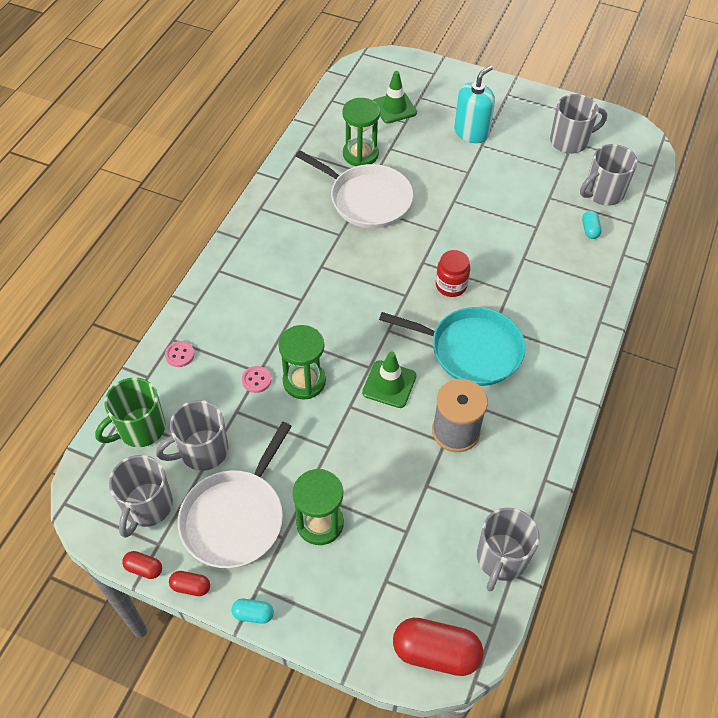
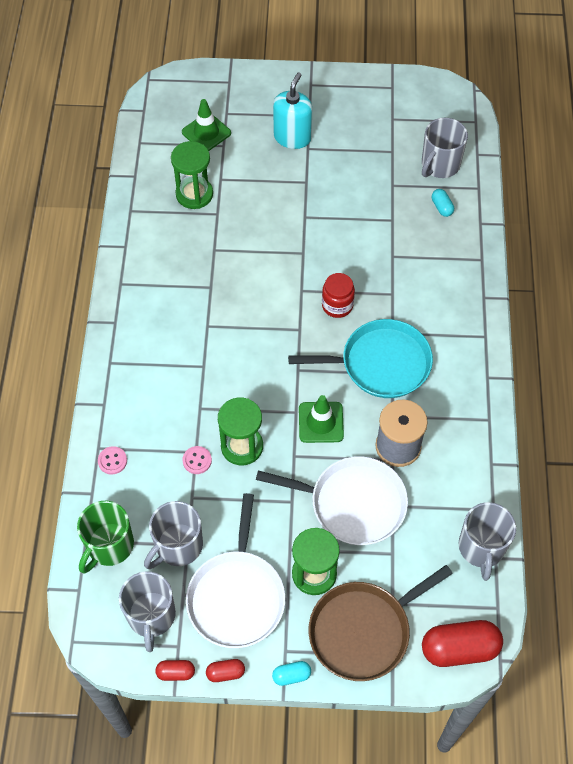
camera: 20 degrees left, 5 degrees up
white pan [296,150,413,228] -> white pan moved to [256,456,408,545]
grey mug [550,94,607,154] -> none
none -> brown pan [309,565,453,681]

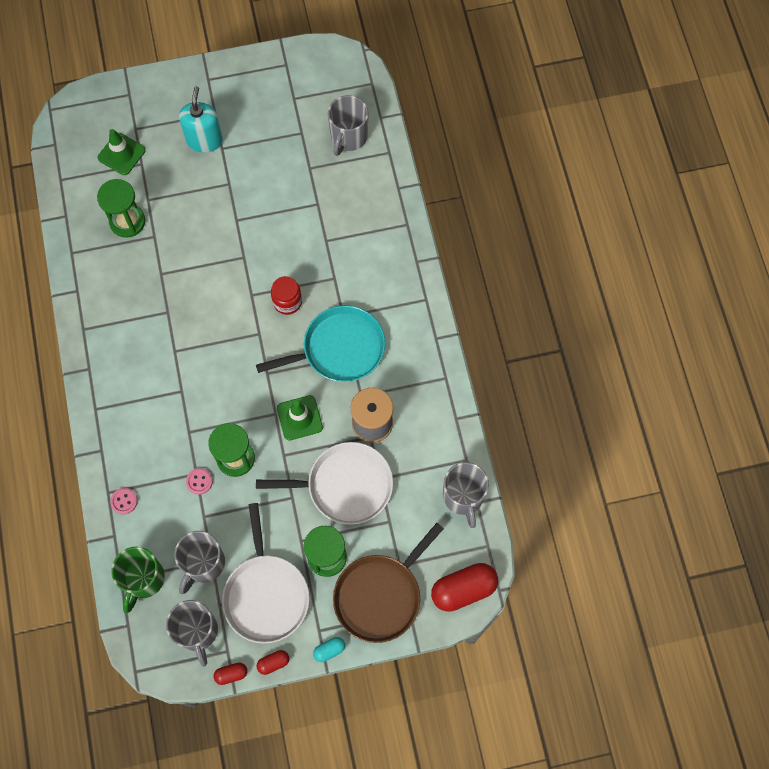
camera: 15 degrees left, 10 degrees up
turquoise capsule [432,189,454,217] -> none

